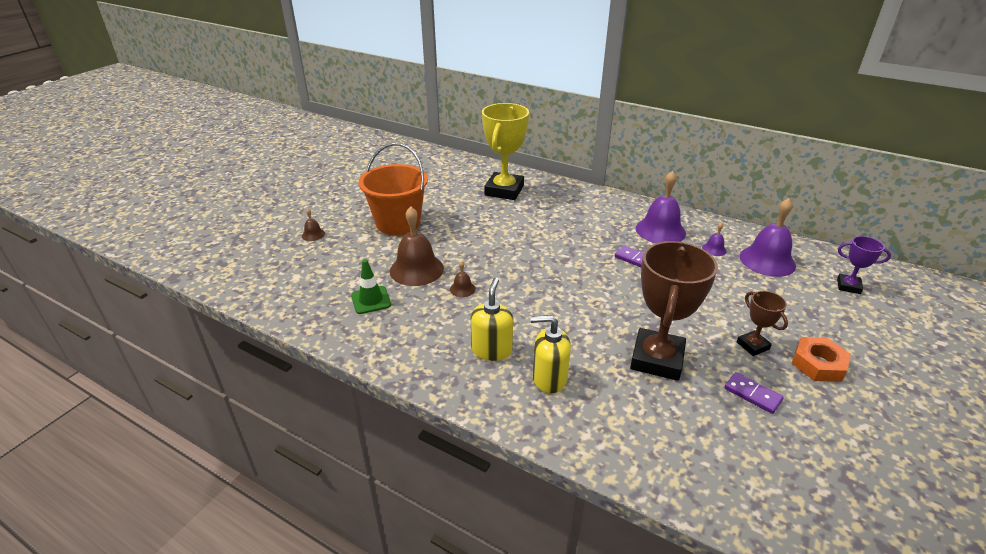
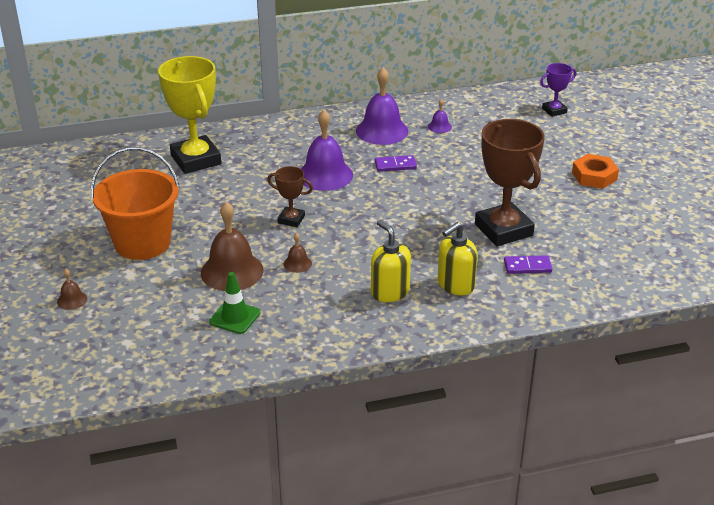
camera: 45 degrees left, 0 degrees up
purple domino [724,372,784,414] -> purple domino moved to [504,255,552,274]
brown trophy [737,291,788,356] -> brown trophy moved to [267,166,313,227]
purple bell [740,198,796,277] -> purple bell moved to [301,110,353,191]

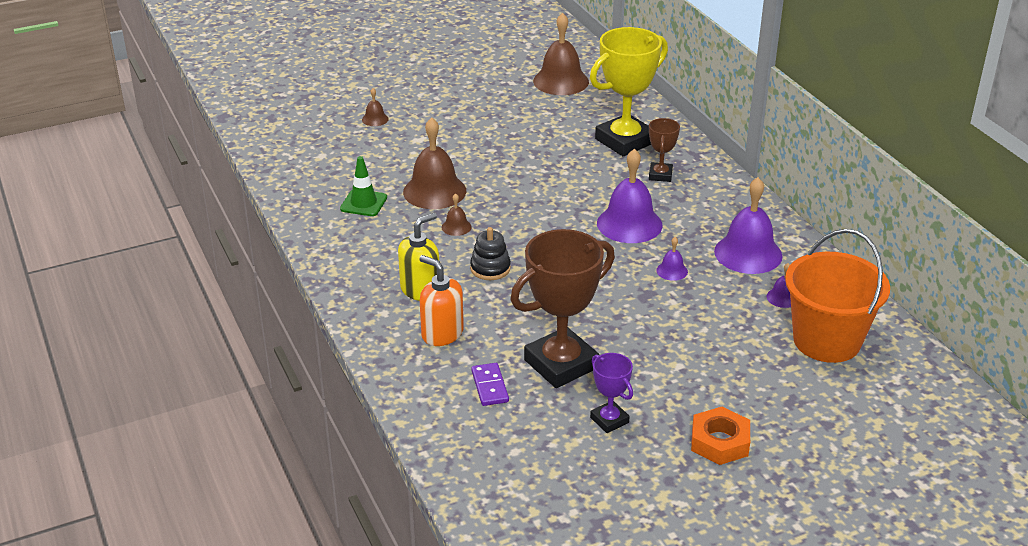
camera: 80 degrees right, 0 degrees up
orange bucket [91,147,180,260] -> orange bucket moved to [785,229,890,363]
brown trophy [267,166,313,227] -> brown trophy moved to [649,118,680,182]
purple domino [375,155,417,172] -> purple bell [656,237,688,281]
yellow soap dispenser [438,222,478,295] -> orange soap dispenser [419,255,464,346]
purple trophy [540,63,576,117] -> purple trophy moved to [590,353,633,433]
none -> black stacking toy [470,227,511,280]
none -> brown bell [533,13,589,95]

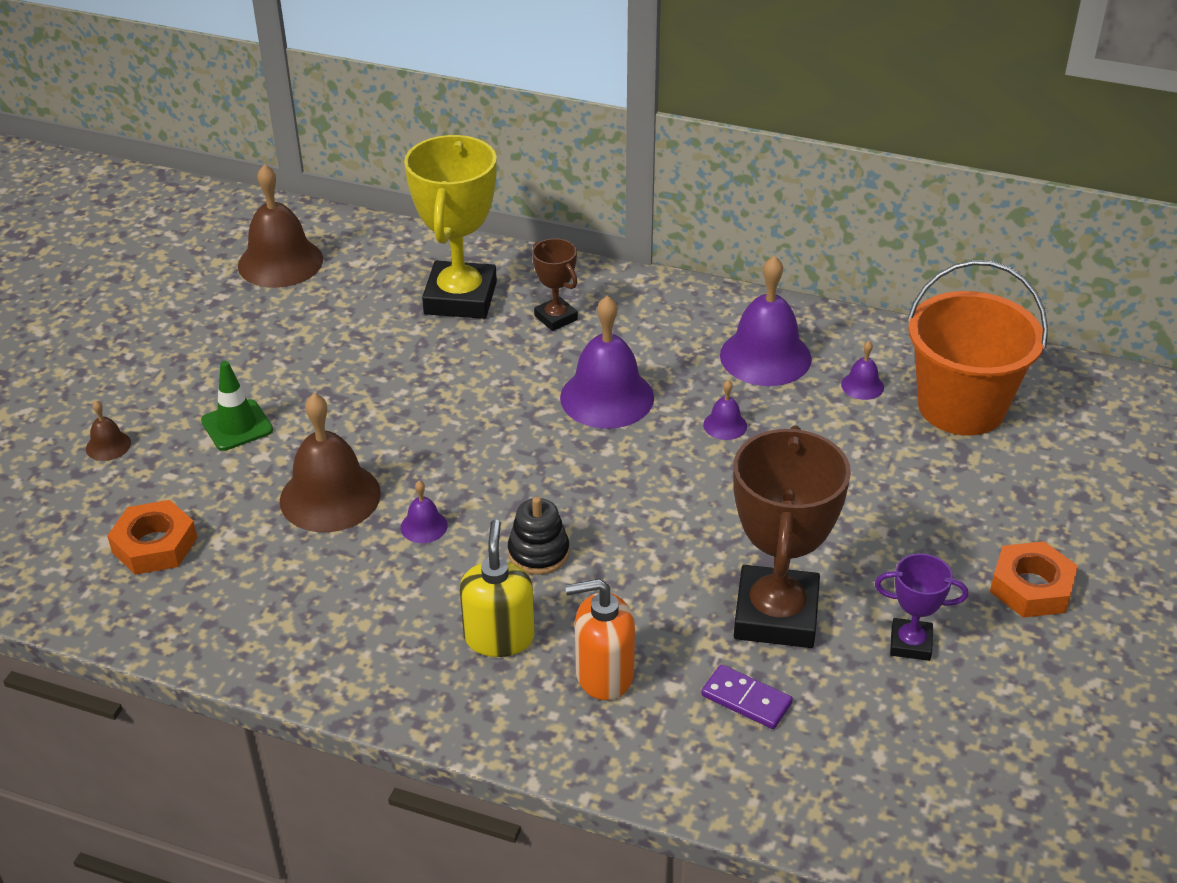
camera: 45 degrees left, 5 degrees up
green traffic cone [340,156,387,216] -> green traffic cone moved to [201,361,273,451]
brown bell [442,193,472,236] -> purple bell [401,480,448,543]
none -> orange nut [107,500,197,575]

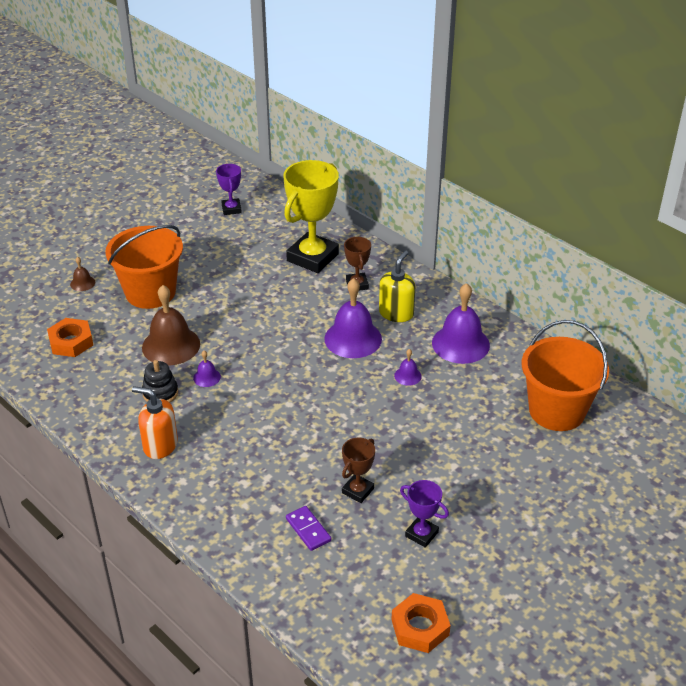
camera: 25 degrees right, 0 degrees up
green traffic cone [201,361,273,451] -> orange bucket [105,225,183,309]
brown bell [238,164,323,288] -> purple trophy [216,164,242,215]
yellow soap dispenser [459,519,535,657] -> yellow soap dispenser moved to [379,251,415,322]
black stacking toy [508,497,570,575] -> black stacking toy moved to [142,360,178,403]
orange soap dispenser [565,579,635,700] -> orange soap dispenser moved to [132,386,178,459]
brown trophy [733,425,851,648] -> brown trophy [342,438,375,503], size x0.50
purple bell [841,341,884,400] -> none
orange nut [990,541,1078,618] -> orange nut moved to [391,593,451,653]

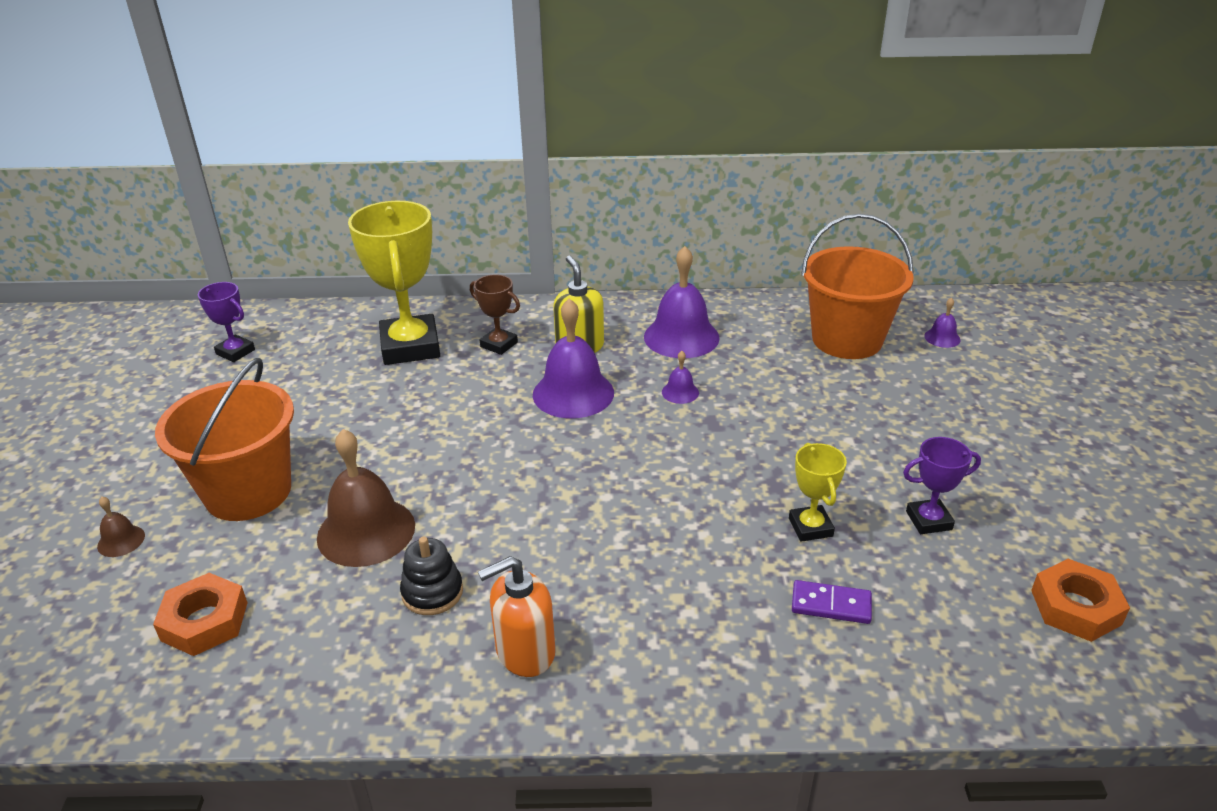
camera: 45 degrees left, 5 degrees down
purple bell [193,351,221,387] -> purple bell moved to [924,297,960,348]
brown trophy [342,438,375,503] -> yellow trophy [789,443,847,542]

